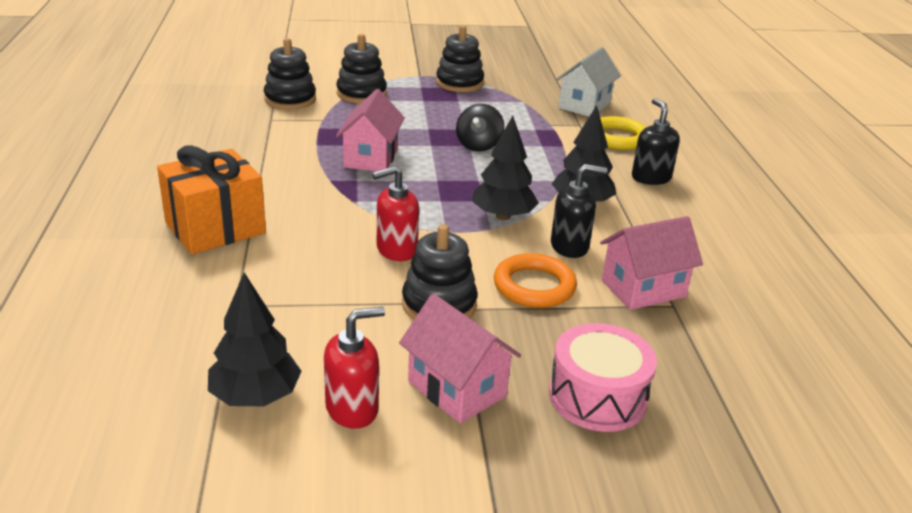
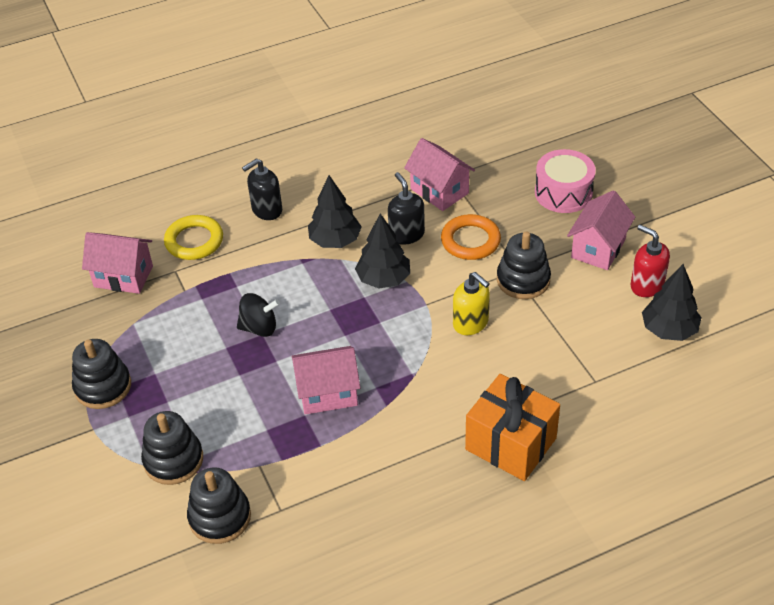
camera: 105 degrees left, 15 degrees up
red soap dispenser [372,166,419,261] -> yellow soap dispenser [453,272,490,335]
white house [556,47,621,117] -> pink house [82,232,153,294]

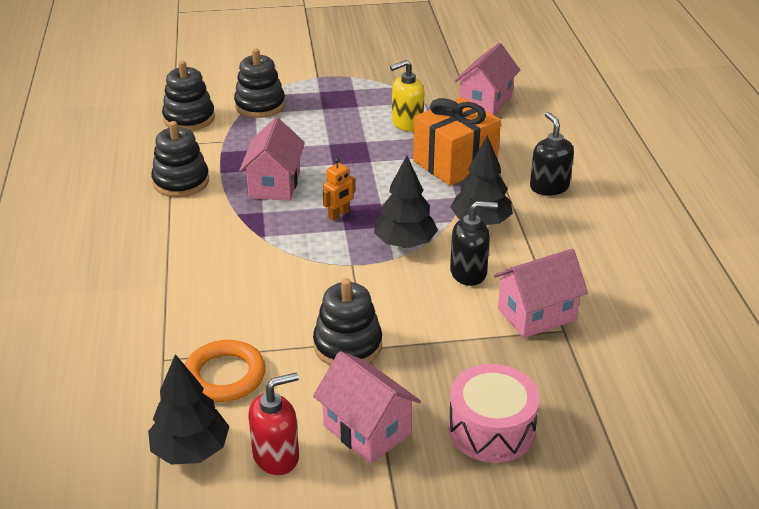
camera: 105 degrees right, 10 degrees down
black stacking toy [72,339,131,409] -> black stacking toy moved to [151,121,209,197]
yellow ring [164,215,223,260] -> none
black spinning top [237,293,280,337] -> none
orange ring [441,214,501,260] -> orange ring moved to [185,340,266,402]
yellow soap dispenser [453,272,490,335] -> yellow soap dispenser moved to [390,60,424,132]
orange gift [465,374,560,481] -> orange gift moved to [413,97,501,186]
none -> orange robot [323,158,355,221]

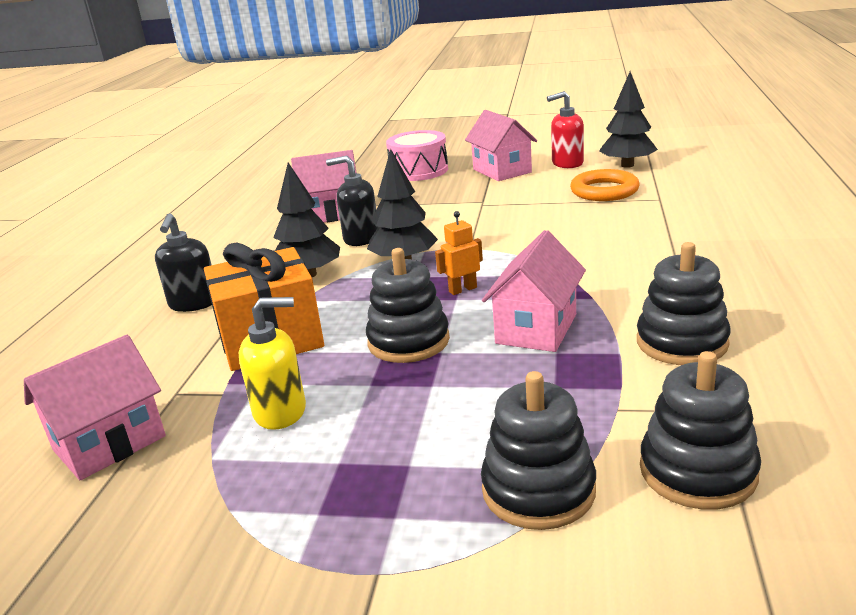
camera: 160 degrees left, 10 degrees down
black stacking toy [313,278,382,365] -> black stacking toy moved to [366,248,450,363]

